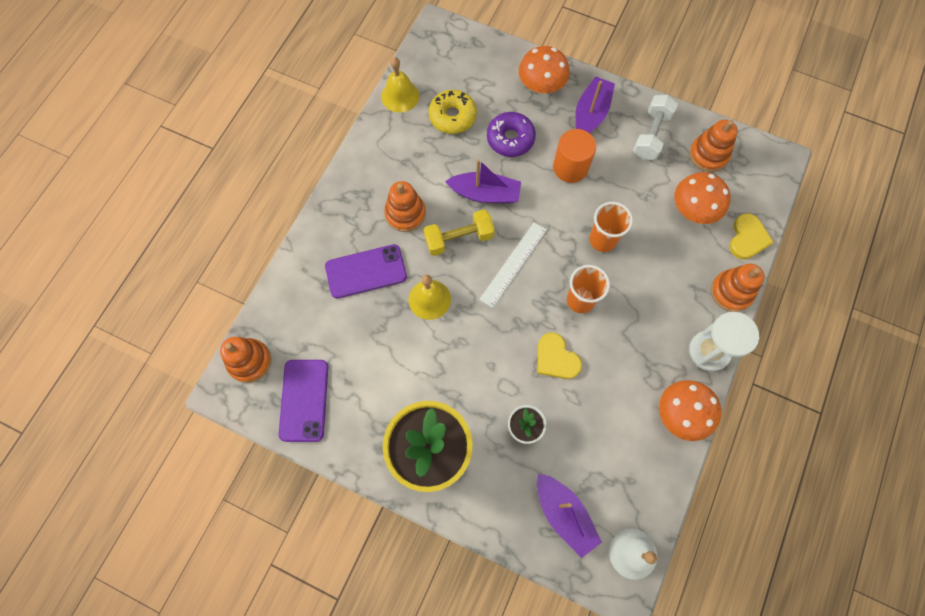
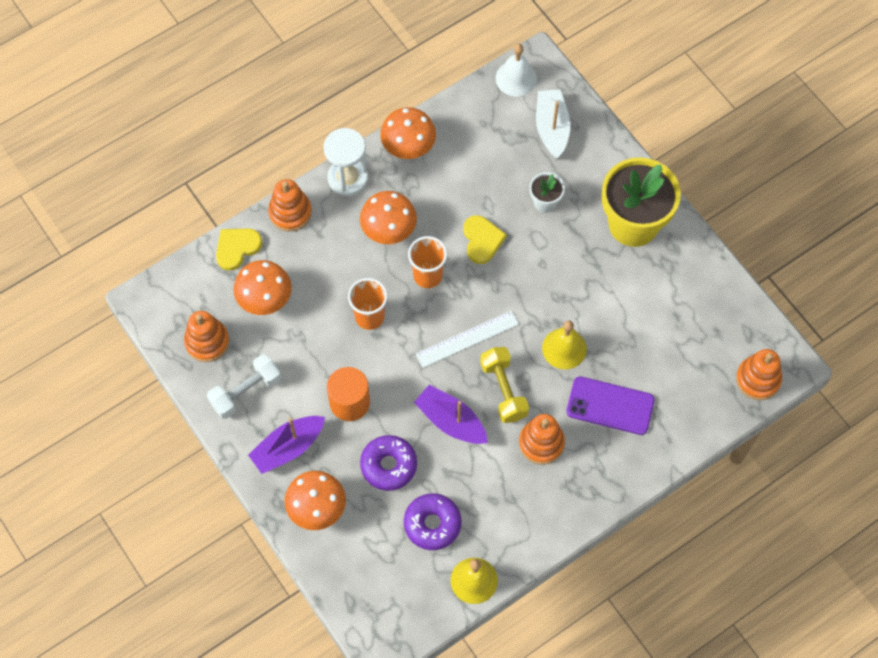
camera: 150 degrees left, 5 degrees down
purple phone [279,360,328,442] -> none
yellow dumbbell [423,209,495,256] -> yellow dumbbell turned 60 degrees clockwise [480,347,529,423]
yellow donut [428,90,477,134] -> purple donut [404,493,461,550]
purple boat [537,474,602,558] -> white boat [536,89,570,159]
none -> orange mushroom [360,191,417,244]

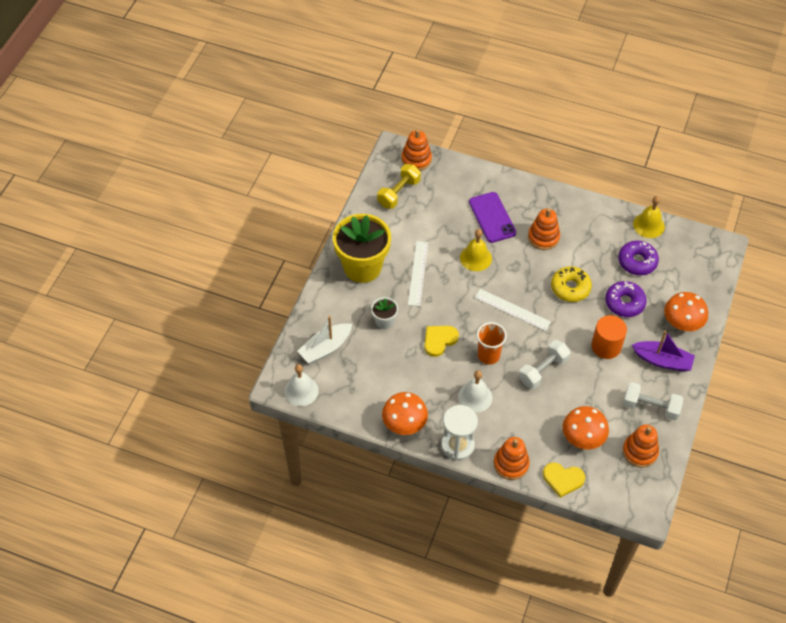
camera: 125 degrees left, 10 degrees down
orange cup [348,278,388,330] -> white dumbbell [519,340,571,389]
orange mushroom [360,191,417,244] -> white bell [458,370,492,413]
purple boat [414,385,488,444] -> yellow donut [551,266,592,302]
yellow dumbbell [480,347,529,423] -> yellow dumbbell moved to [377,164,421,209]
none -> white ruler [408,241,428,306]

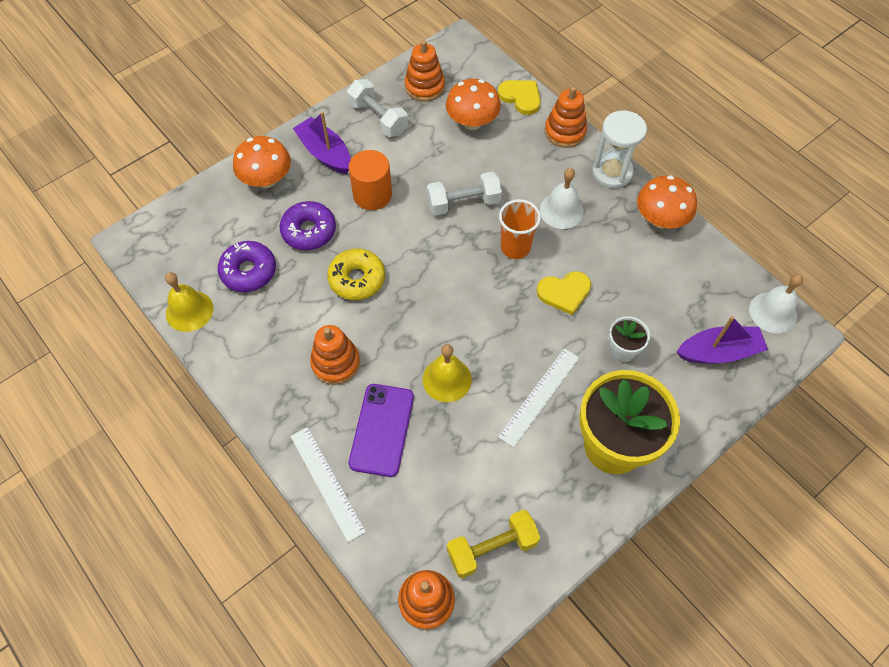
camera: 150 degrees left, 5 degrees up
white boat [297,316,352,364] -> purple boat [676,316,768,364]
white ruler [475,289,551,331] -> white ruler moved to [290,427,366,542]

